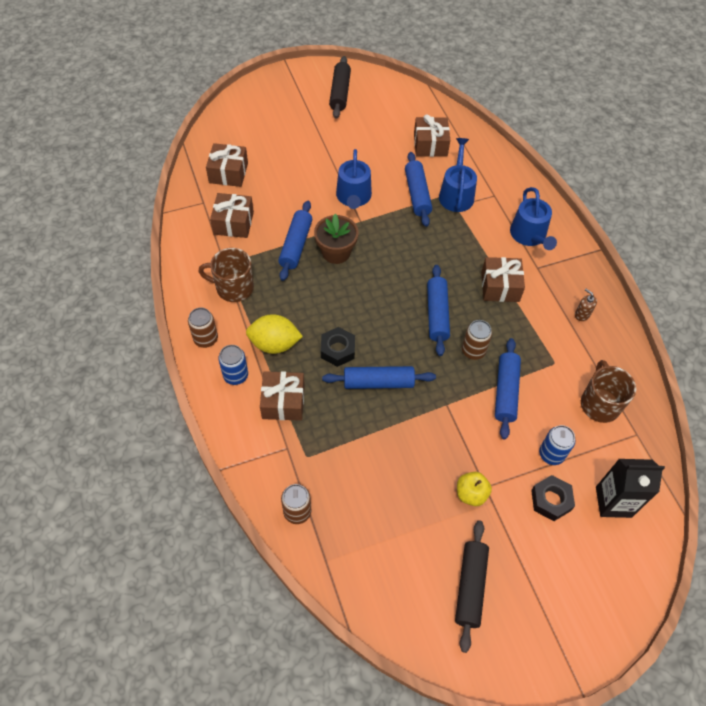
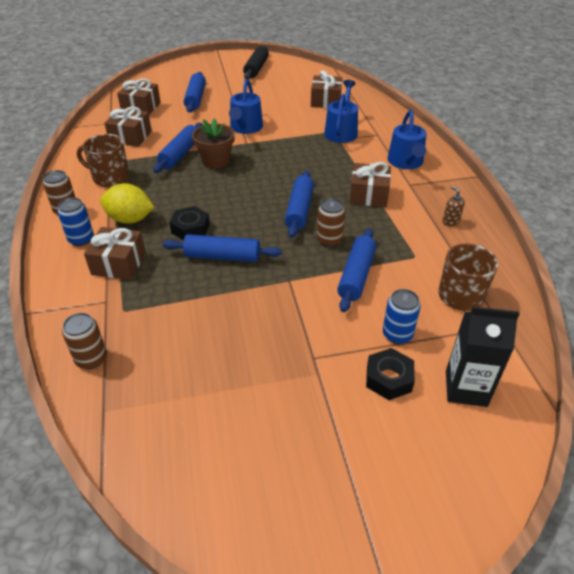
camera: 10 degrees right, 15 degrees down
blue rolling pin [405,152,432,227] -> blue rolling pin moved to [184,72,206,113]
black rolling pin [455,520,489,653] -> none
yellow apple [457,472,492,506] -> none

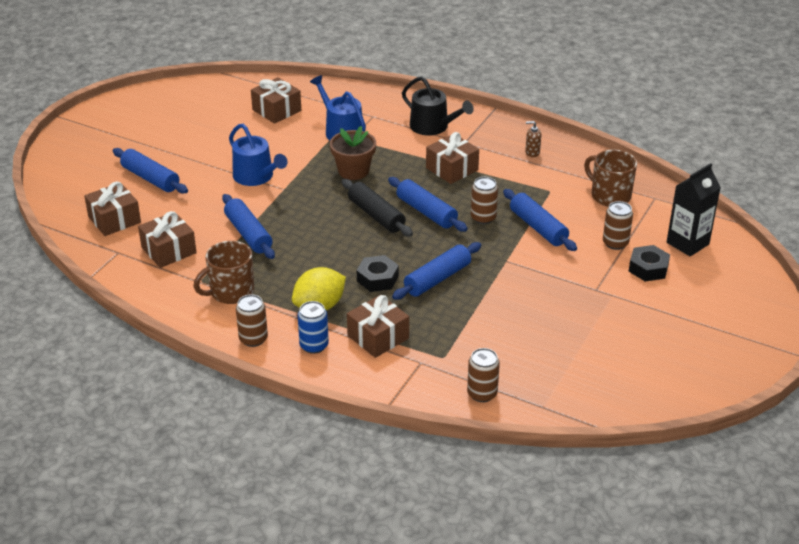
camera: 50 degrees left, 5 degrees down
brown flower pot [192,118,235,169] -> brown flower pot moved to [330,126,376,180]
black rolling pin [243,45,269,79] -> black rolling pin moved to [342,179,413,237]
blue can [383,289,420,344] -> brown can [603,201,633,250]
blue watering can [387,110,427,169] -> black watering can [402,77,474,136]

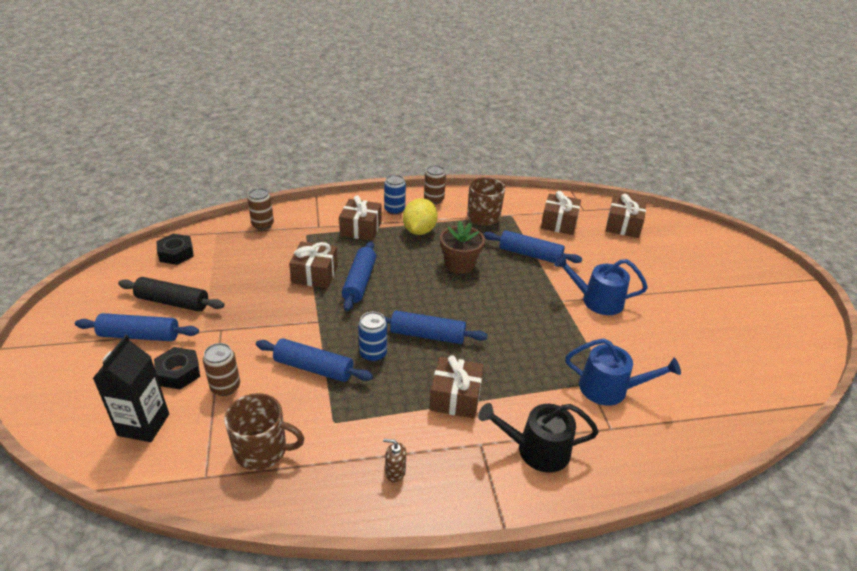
camera: 140 degrees right, 0 degrees up
blue rolling pin [113,148,188,194] -> blue rolling pin moved to [75,313,199,341]
brown gift [251,77,301,124] -> brown gift moved to [289,242,338,288]
brown flower pot [330,126,376,180] -> brown flower pot moved to [440,221,485,274]
black rolling pin [342,179,413,237] -> black rolling pin moved to [118,277,225,312]
black nut [357,255,399,292] -> black nut moved to [157,234,194,265]
brown can [471,177,498,224] -> blue can [358,312,387,362]
brown soap dispenser [525,121,541,157] -> brown soap dispenser turned 135 degrees counterclockwise [383,439,406,482]

